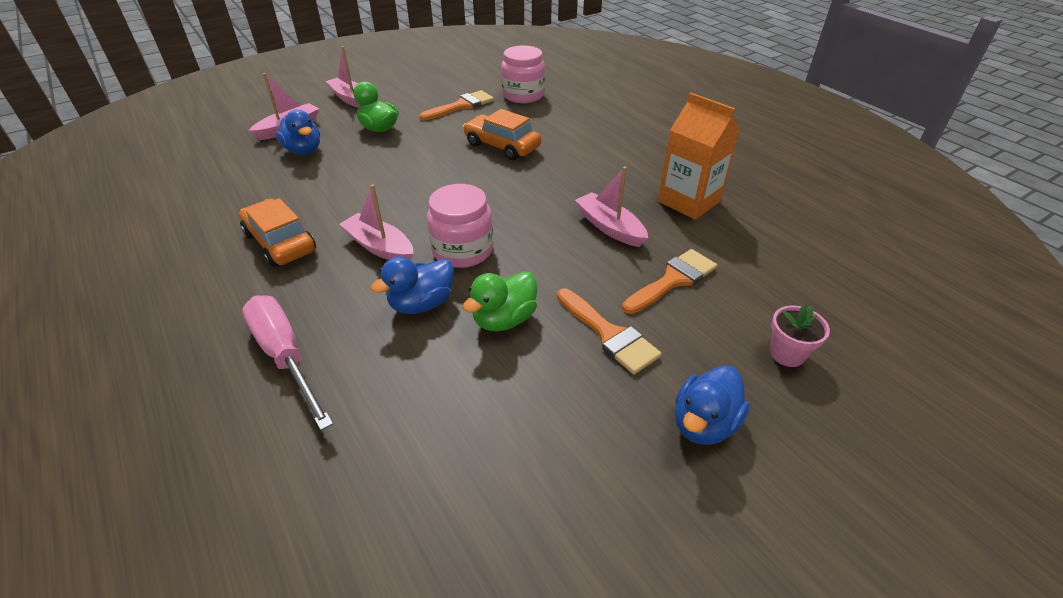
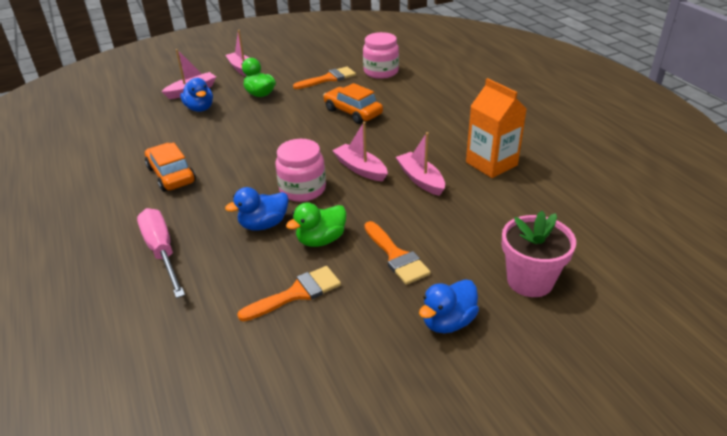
camera: 10 degrees right, 5 degrees down
pink boat [339,184,414,260] -> pink boat moved to [332,122,388,182]
orange brush [622,249,717,314] -> orange brush moved to [237,266,341,322]
pink flower pot [770,305,830,367] -> pink flower pot [502,211,576,297], size x1.72

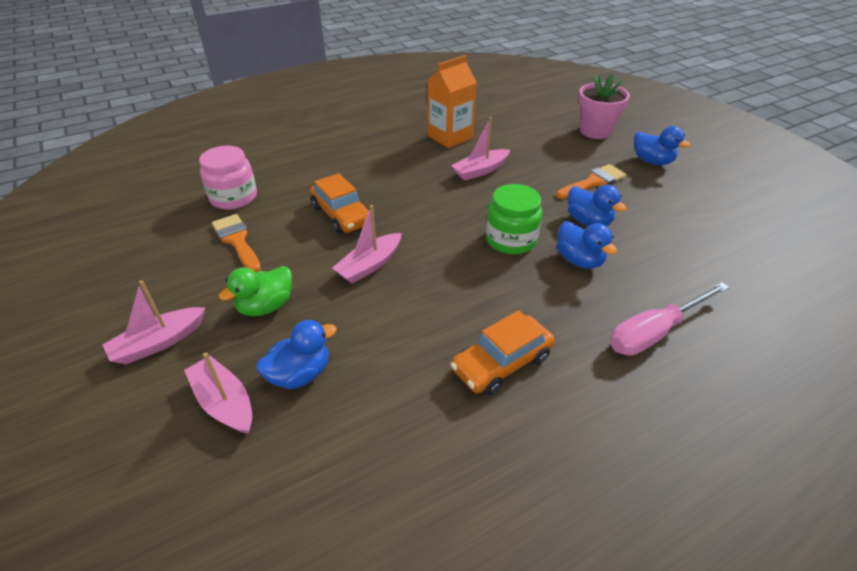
camera: 95 degrees left, 5 degrees up
orange brush [237,266,341,322] -> none
pink jar [275,139,326,202] -> green jar [486,184,542,254]
green duck [286,202,346,247] -> blue duck [568,185,626,226]
orange car [323,83,383,124] -> orange car turned 75 degrees counterclockwise [310,173,369,234]
pink boat [332,122,388,182] -> pink boat moved to [332,205,401,283]

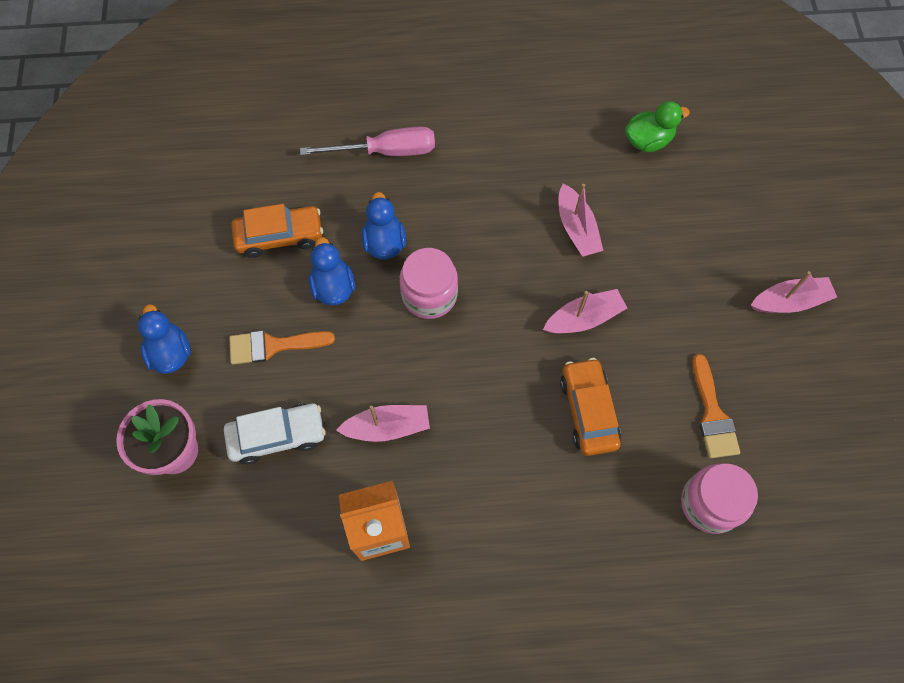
camera: 155 degrees left, 25 degrees up
pink boat [184,353,252,434] -> pink boat moved to [559,184,604,257]
green duck [219,266,292,316] -> green duck moved to [625,101,690,152]
blue duck [256,320,337,389] -> none
orange car [450,310,555,395] -> orange car moved to [231,204,323,258]
green jar [486,184,542,254] -> pink jar [400,248,458,319]
none -> white car [224,404,325,465]

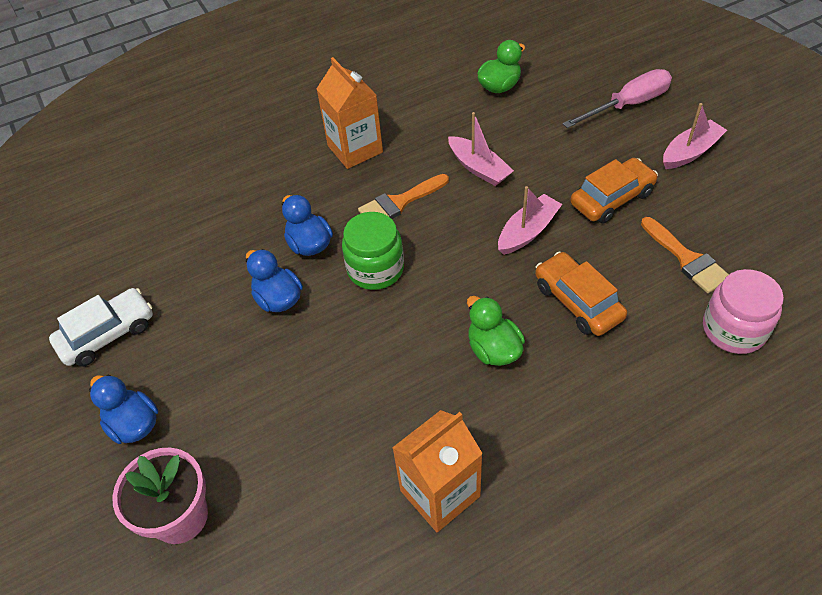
camera: 20 degrees left, 15 degrees down
white car [224,404,325,465] -> white car moved to [49,288,153,367]
orange brush [229,330,335,365] -> orange brush moved to [358,174,449,219]
orange car [231,204,323,258] -> orange car moved to [570,158,658,223]
pink screwdriver [300,126,435,156] -> pink screwdriver moved to [562,69,672,128]
pink boat [336,405,430,442] -> none
pink jar [400,248,458,319] -> green jar [342,212,404,290]
none -> orange carton [317,57,383,169]
none -> green duck [467,296,525,366]

